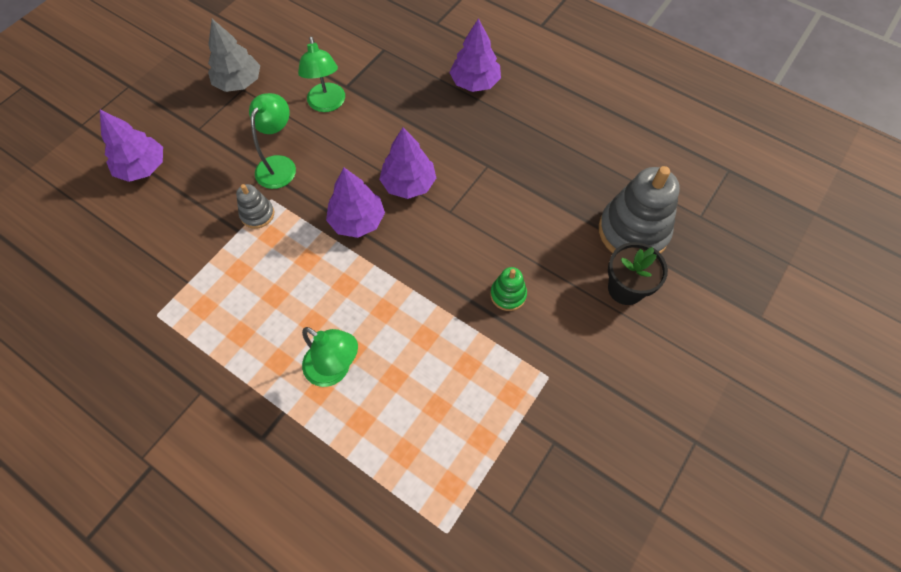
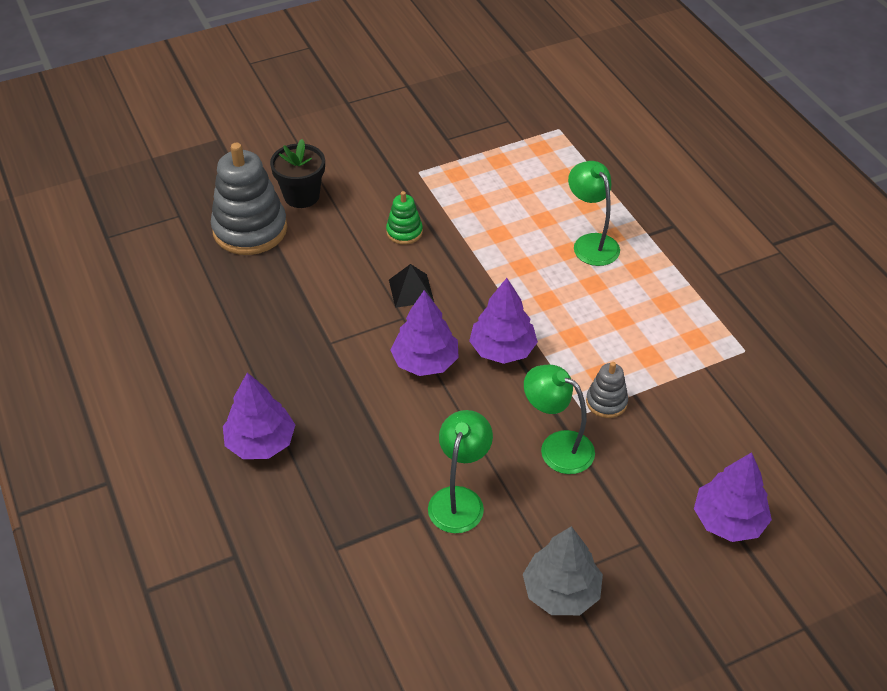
camera: 150 degrees left, 15 degrees down
green lamp [249,93,296,189] -> green lamp turned 75 degrees clockwise [524,365,595,474]
none -> black pyramid [389,264,434,308]

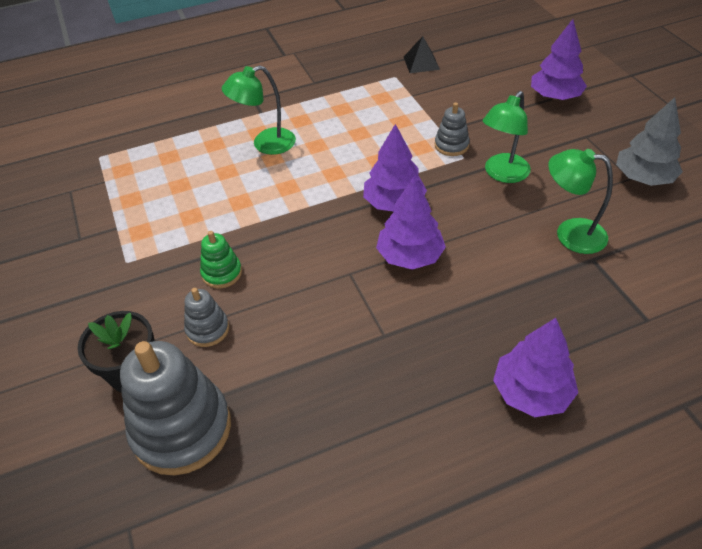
camera: 85 degrees left, 0 degrees up
black pyramid [389,264,434,308] -> black pyramid moved to [404,36,440,73]
none -> grey stacking toy [184,288,229,347]

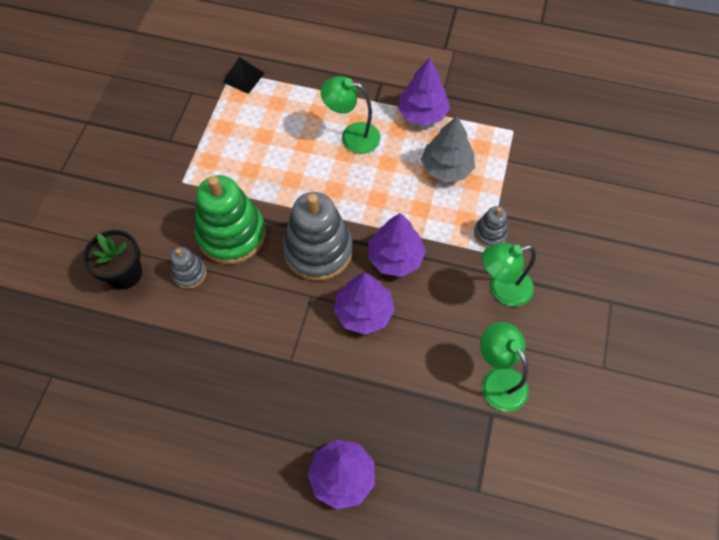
camera: 35 degrees right, 15 degrees up
grey stacking toy [120,341,231,475] -> grey stacking toy moved to [283,192,353,281]
green stacking toy [200,231,242,288] -> green stacking toy [195,175,266,264], size x2.05
black pyramid [404,36,440,73] -> black pyramid moved to [223,57,265,94]
purple tree [531,19,587,100] -> purple tree moved to [398,58,450,126]
grey tree [616,97,683,186] -> grey tree moved to [421,116,475,183]

